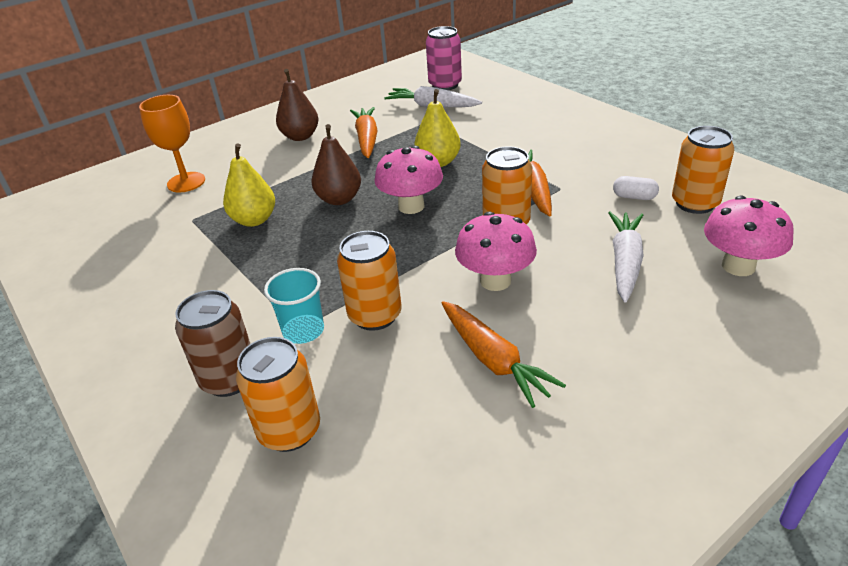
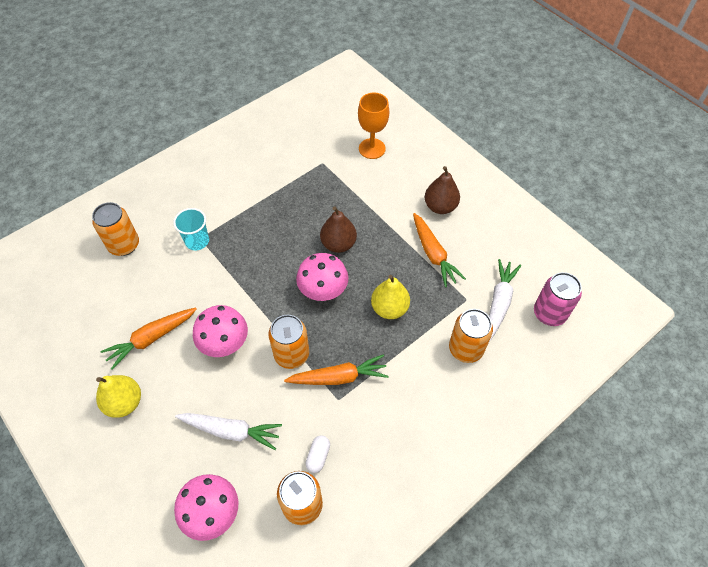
camera: 85 degrees right, 20 degrees up
brown can [175,290,250,397] -> none
yellow pear [223,143,275,227] -> yellow pear moved to [96,375,141,418]
orange can [337,231,402,331] -> orange can moved to [449,309,493,363]
orange carrot [350,107,378,158] -> orange carrot turned 75 degrees clockwise [413,213,466,287]

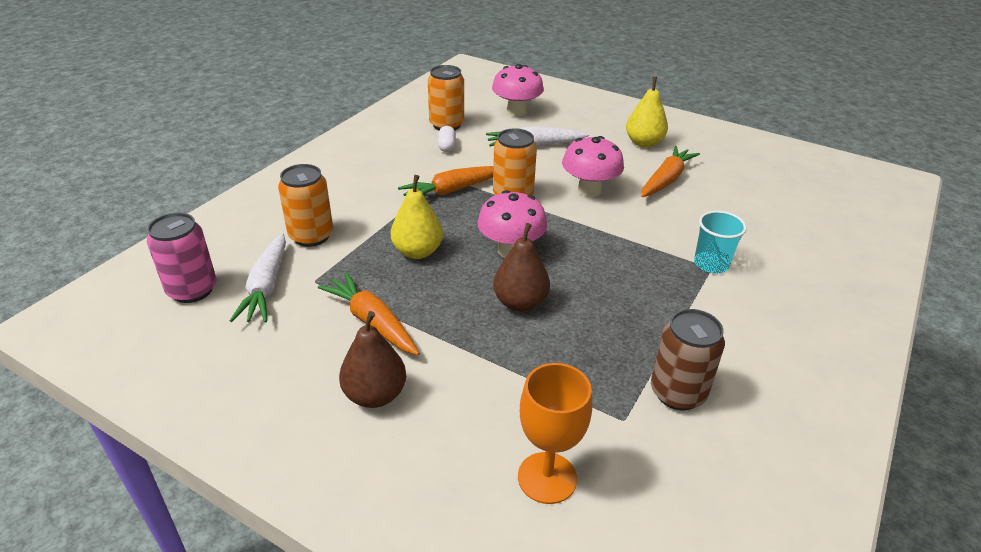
camera: 160 degrees right, 20 degrees down
orange can [92,202,139,256] -> none
none -> brown can [651,309,725,411]

